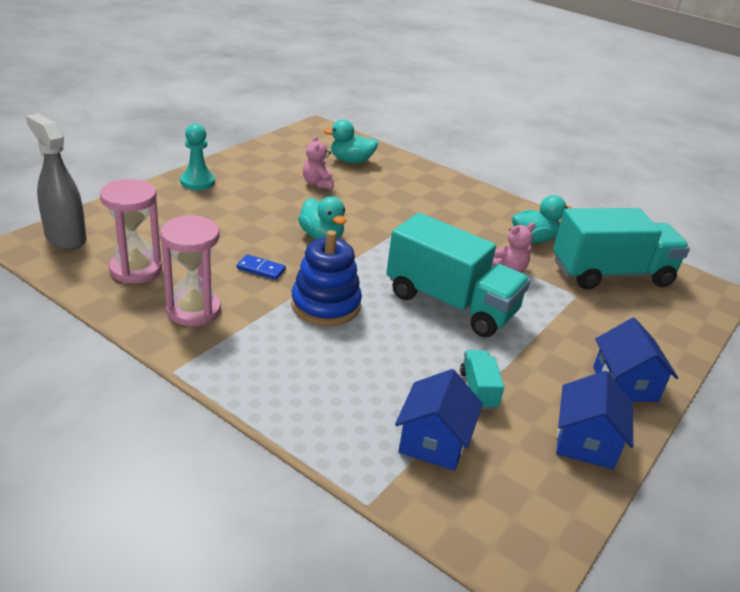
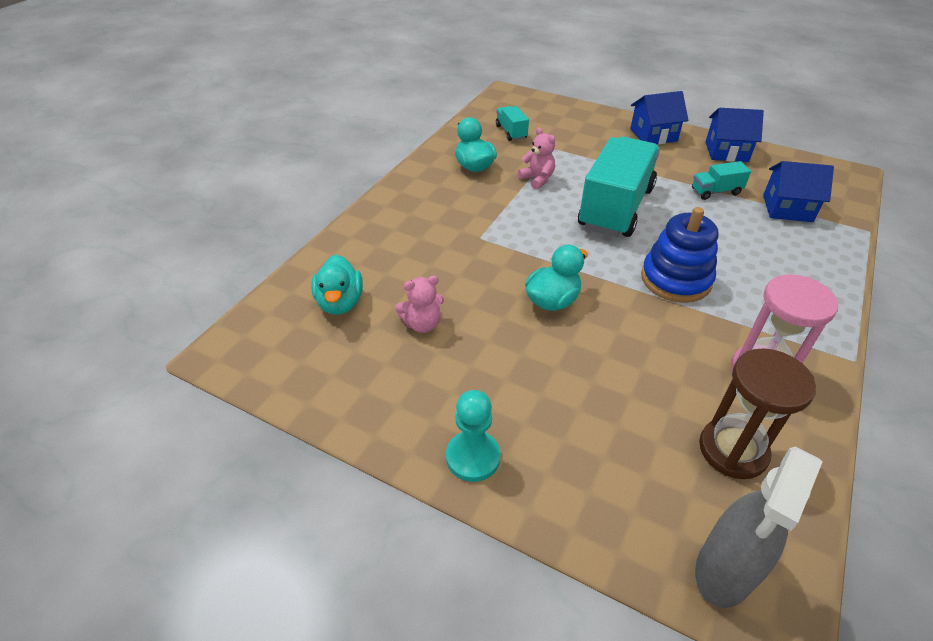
camera: 95 degrees left, 10 degrees up
pink hourglass [100,179,162,284] -> brown hourglass [699,348,816,479]
blue domino [237,254,286,280] -> none
turquoise truck [553,208,690,290] -> turquoise truck [496,106,529,141], size x0.43

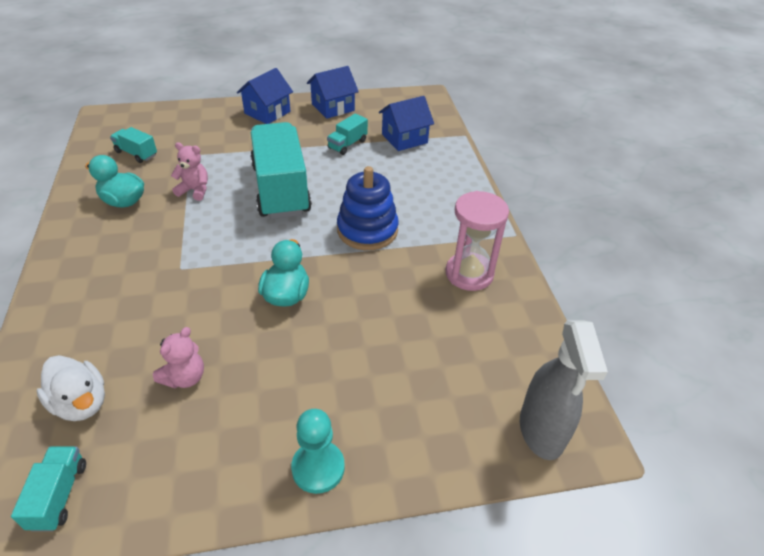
camera: 40 degrees left, 0 degrees up
turquoise duck [311,255,363,315] -> white duck [37,355,105,421]
brown hourglass [699,348,816,479] -> none
none -> turquoise truck [11,446,86,532]

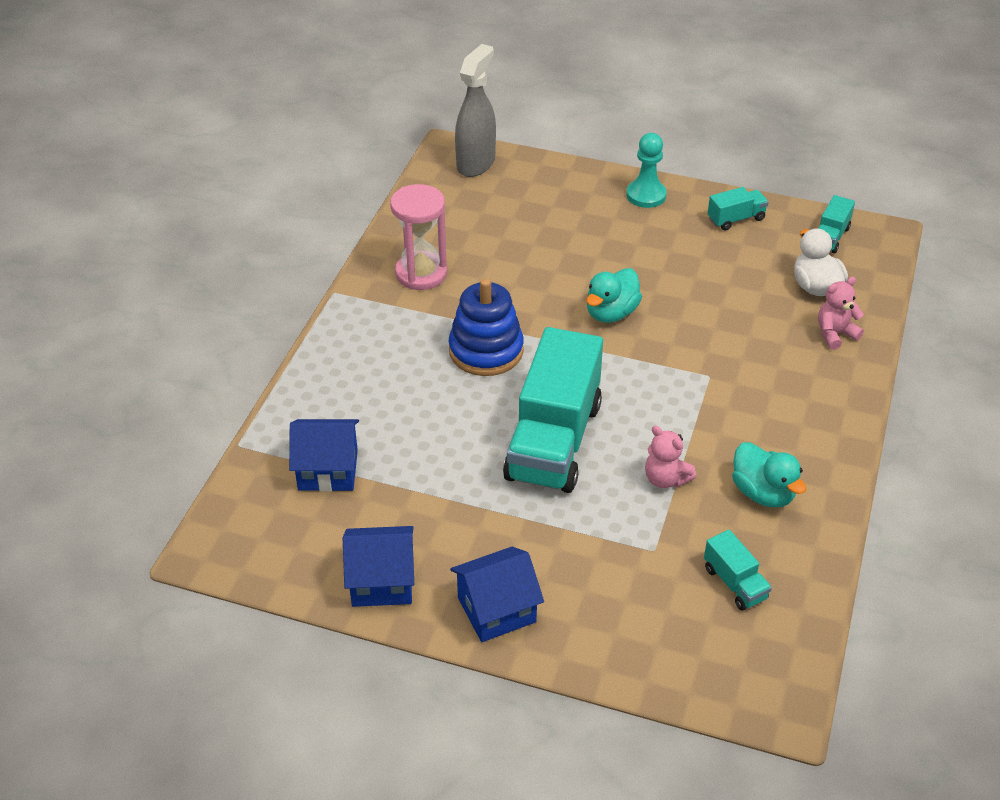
camera: 150 degrees left, 0 degrees up
pink teddy bear [153,327,204,388] -> pink teddy bear moved to [818,277,864,350]
turquoise truck [327,113,368,155] -> turquoise truck moved to [708,187,769,230]

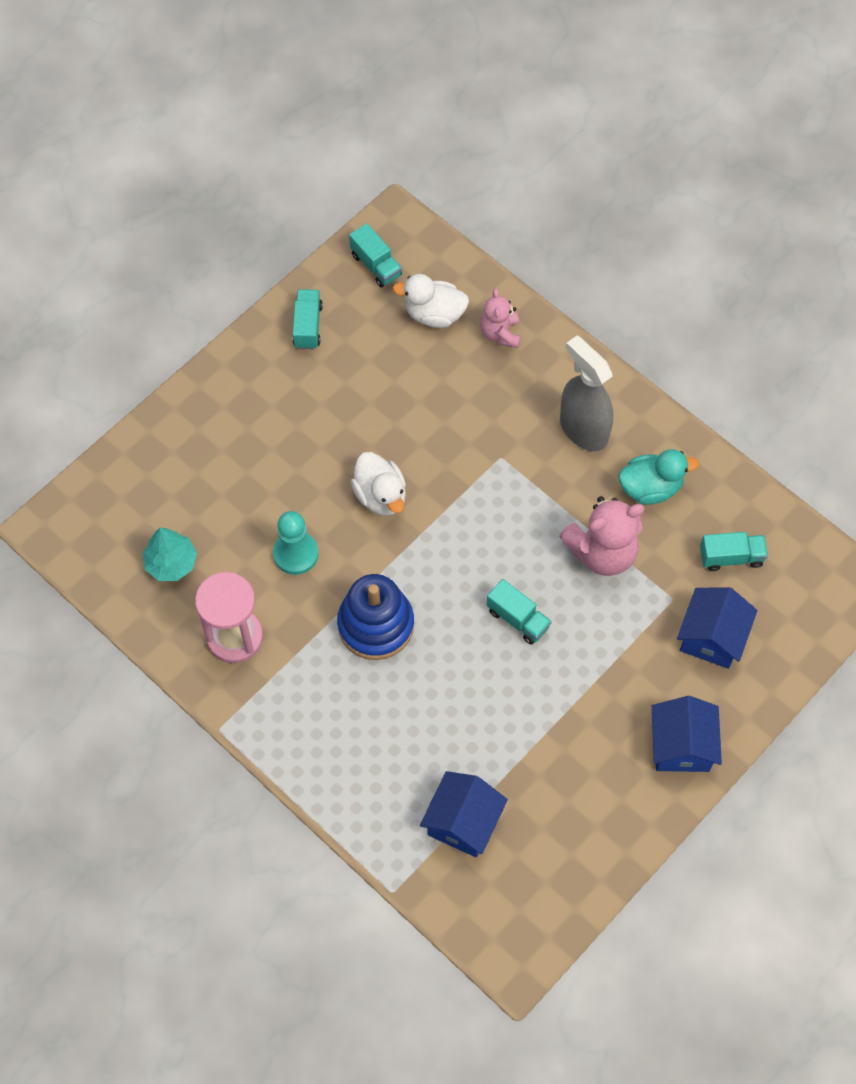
camera: 65 degrees left, 20 degrees up
blue house [343,526,414,607] -> blue house moved to [677,587,757,669]
grey spray bottle [455,44,496,177] -> grey spray bottle moved to [560,336,614,451]
turquoise truck [503,327,603,493] -> turquoise truck [486,579,552,645], size x0.43
turquoise duck [586,268,642,323] -> white duck [351,452,406,516]
turquoise pawn [626,133,667,208] -> turquoise pawn moved to [273,511,318,575]
pink teddy bear [645,426,696,488] -> pink teddy bear [559,496,644,576], size x1.68
none -> turquoise tree [143,528,197,581]

